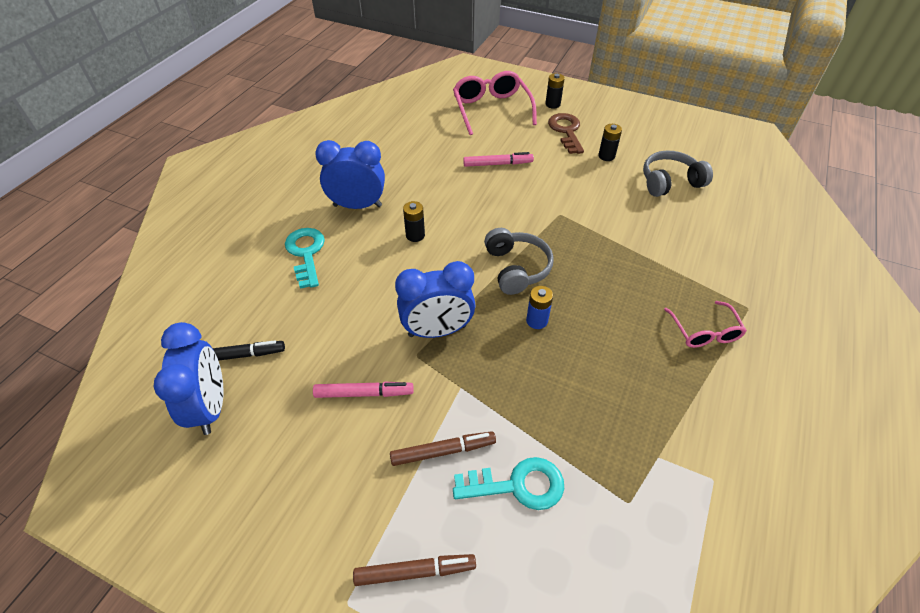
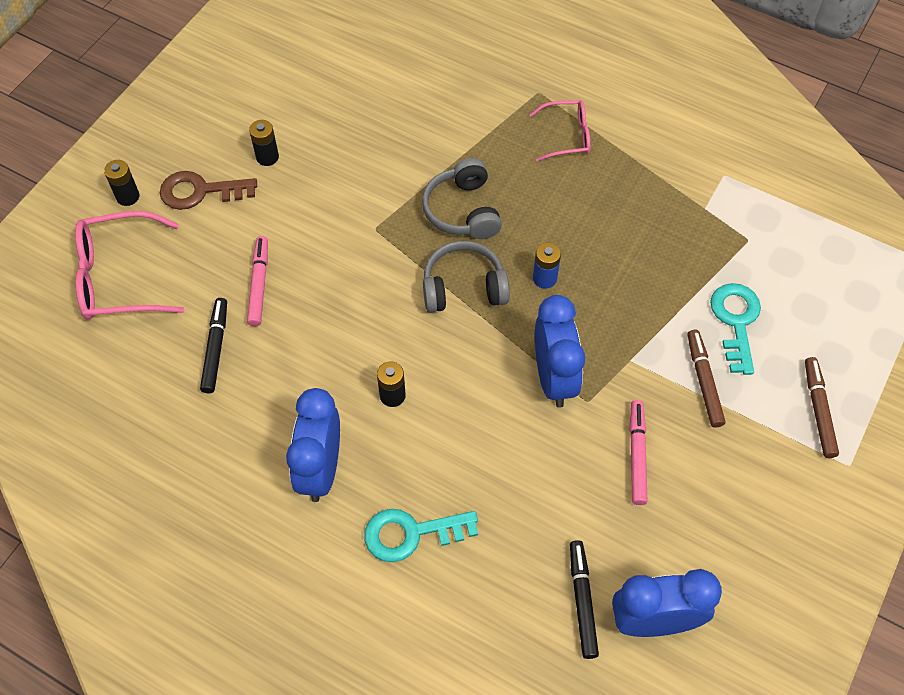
camera: 85 degrees left, 10 degrees up
grey headphones [643,151,713,197] -> grey headphones moved to [422,158,502,239]
none -> black marker [200,298,227,393]

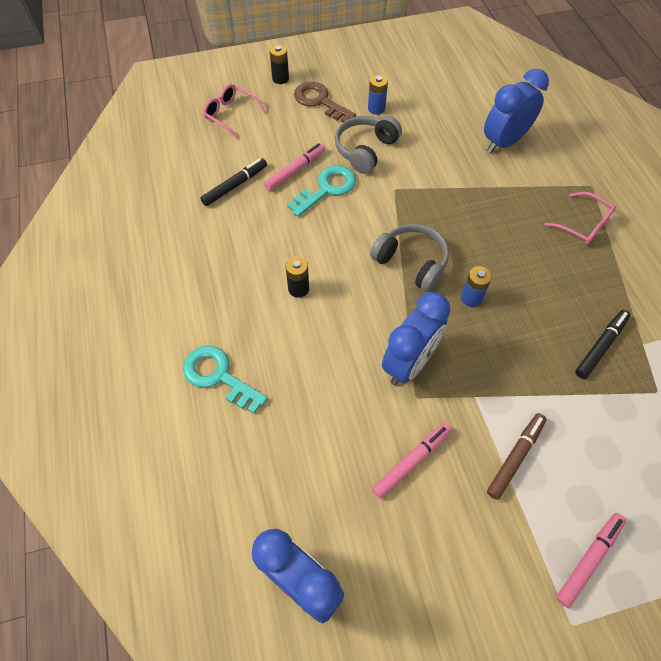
camera: 45 degrees right, 0 degrees up
pink glasses [75,211,184,320] -> pink glasses [203,84,266,138], size x0.60
black battery [249,120,279,166] -> blue battery [368,75,388,115]
blue clock [286,388,340,502] -> blue clock moved to [484,69,549,153]
grey headphones [422,158,502,239] -> grey headphones moved to [335,116,402,174]
black marker [570,540,599,659] -> black marker moved to [575,310,630,379]
turquoise key [710,283,761,375] -> turquoise key moved to [287,165,356,217]
brown marker [805,357,839,458] -> pink marker [556,513,626,608]

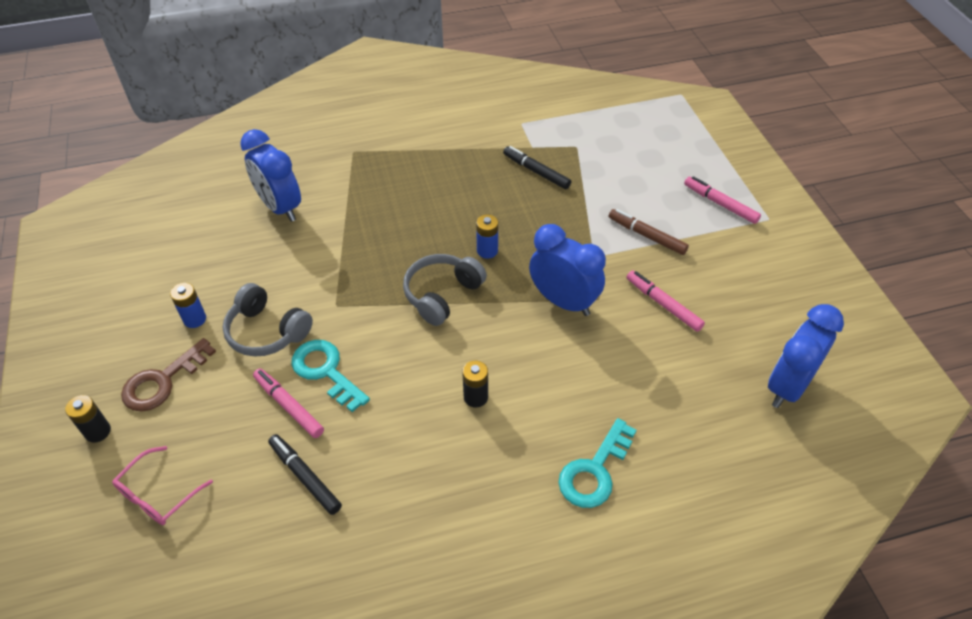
camera: 90 degrees left, 10 degrees down
pink glasses [544,192,616,245] -> none

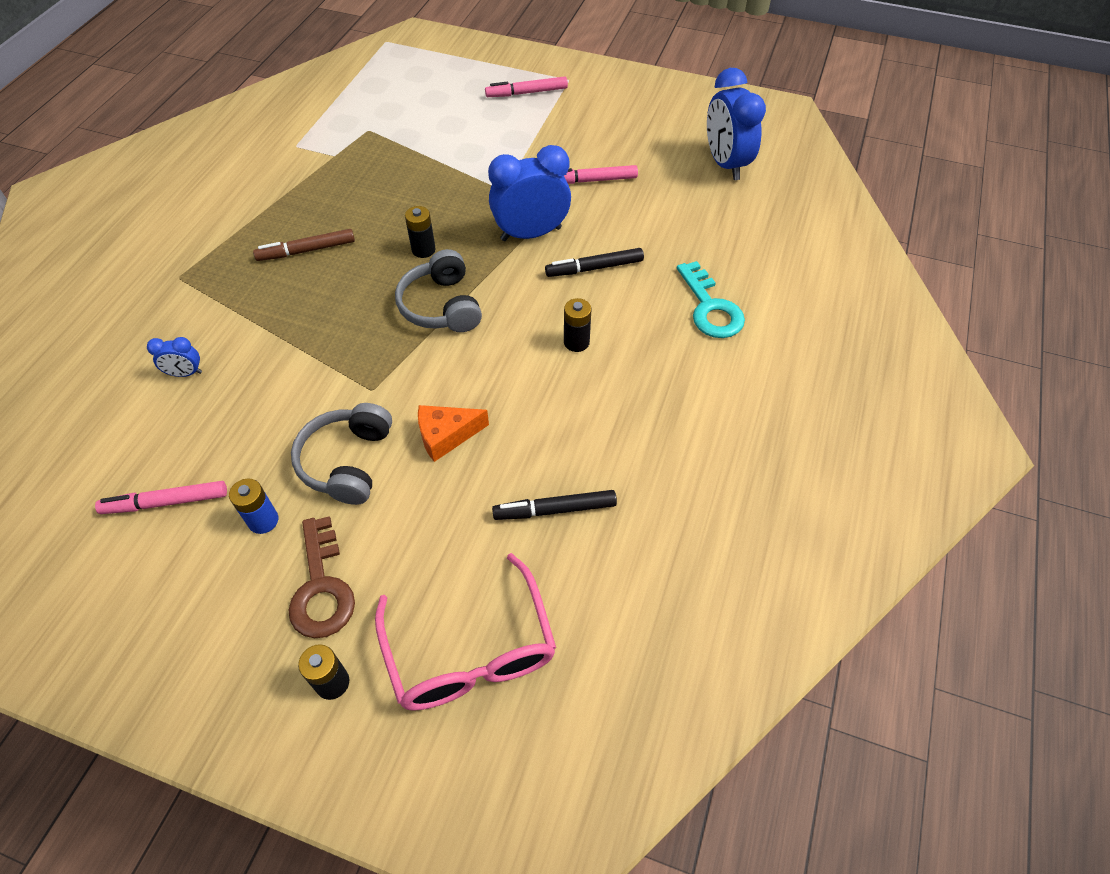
camera: 55 degrees left, 5 degrees up
pink glasses [112,446,213,525] -> pink glasses [375,553,556,711], size x1.65
grey headphones [223,283,313,357] -> grey headphones turned 120 degrees clockwise [291,403,392,505]
blue clock [240,129,301,222] -> blue clock [147,337,202,377], size x0.46
pink marker [253,368,324,438] -> pink marker moved to [95,481,227,514]
turquoise key [292,340,370,412] -> orange cheese [418,405,489,462]
blue battery [476,214,498,259] -> black battery [405,206,435,258]
black marker [503,146,571,189] -> black marker moved to [545,248,644,277]
brown marker [609,209,689,255] -> brown marker moved to [253,229,355,261]

